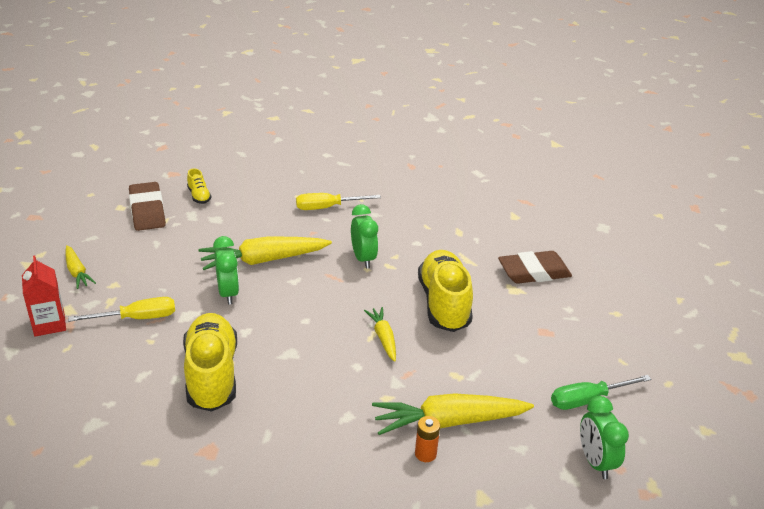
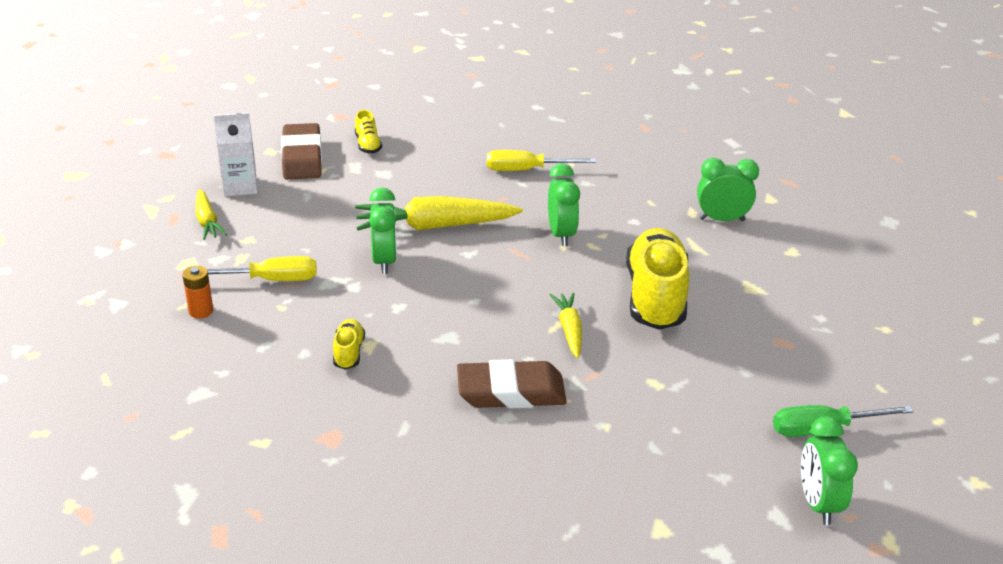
camera: 10 degrees right, 0 degrees up
red carton [22,255,66,337] -> none
yellow shoe [183,313,237,412] -> yellow shoe [333,319,365,370], size x0.44
yellow carrot [372,393,534,435] -> none
orange battery [415,416,440,462] -> orange battery moved to [182,266,213,319]
brown eraser [498,251,572,284] -> brown eraser moved to [457,359,567,408]
none -> white carton [214,112,258,197]
none -> green clock [697,158,759,221]

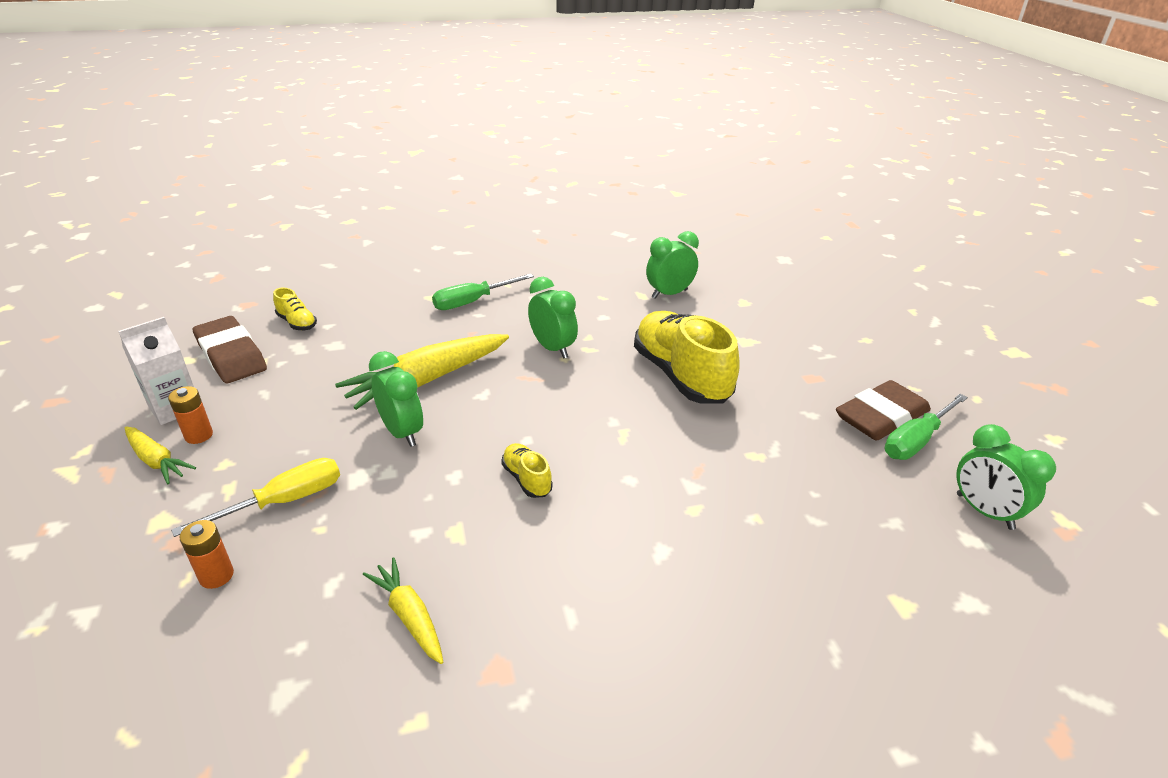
camera: 30 degrees left, 0 degrees up
yellow shoe [333,319,365,370] -> yellow shoe moved to [501,443,553,498]
brown eraser [457,359,567,408] -> brown eraser moved to [836,380,931,441]
yellow screwdriver [487,150,596,171] -> green screwdriver [432,274,534,310]
yellow carrot [550,293,582,358] -> yellow carrot moved to [363,558,443,664]
none -> orange battery [168,386,213,444]

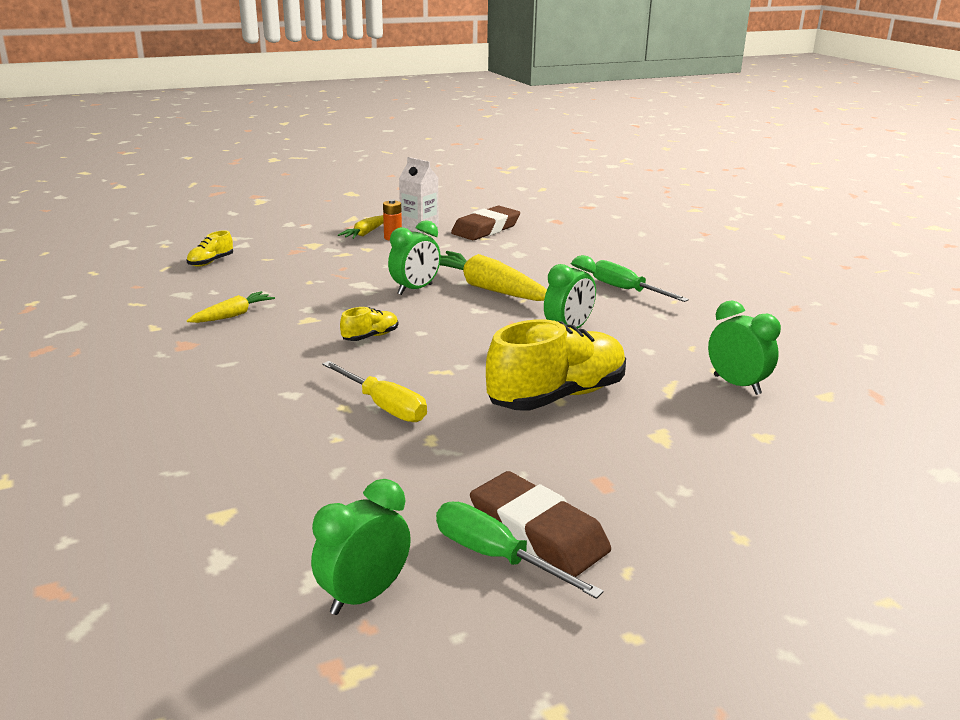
camera: 80 degrees right, 10 degrees down
yellow screwdriver [171,458,340,537] -> yellow screwdriver moved to [322,361,427,422]
orange battery [180,520,234,589] -> none
yellow shoe [273,287,317,330] -> yellow shoe moved to [187,230,233,267]

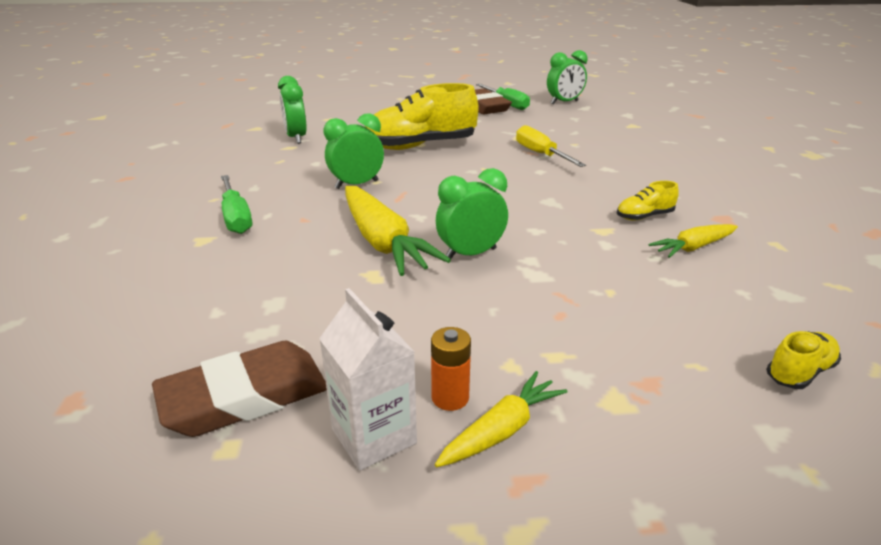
camera: 160 degrees left, 5 degrees up
yellow shoe [340,307,398,341] -> yellow shoe moved to [617,181,679,220]

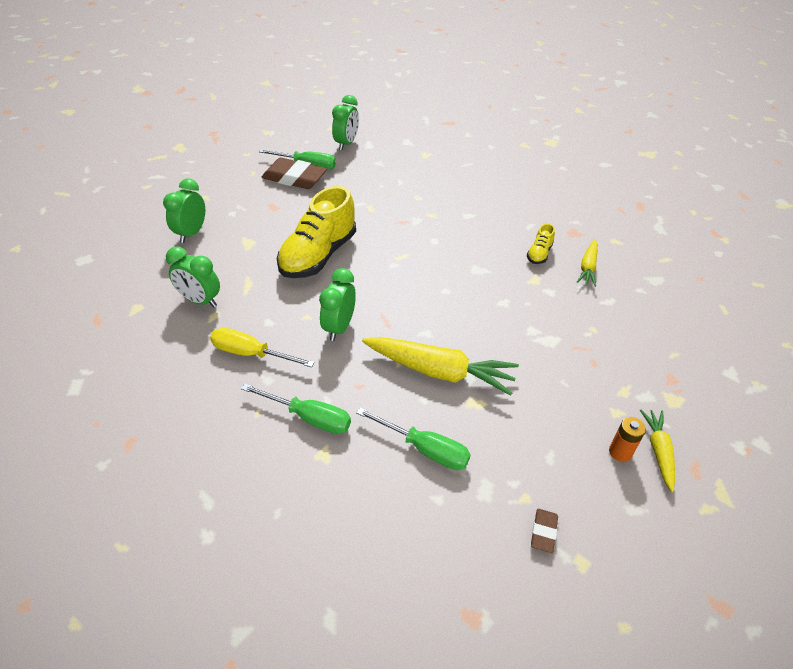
camera: 45 degrees left, 15 degrees up
brown eraser [152,341,327,437] -> brown eraser [531,509,558,553], size x0.46
white carton [319,288,417,471] -> none
green clock [436,168,508,259] -> green clock moved to [163,179,205,243]
yellow screwdriver [516,125,586,167] -> yellow screwdriver moved to [210,328,315,367]
yellow shoe [766,331,841,389] -> none
none -> green screwdriver [356,408,471,470]

